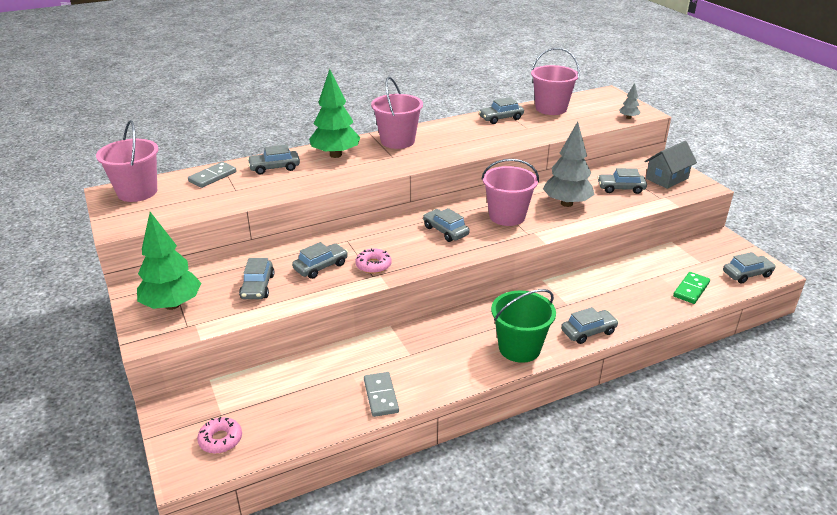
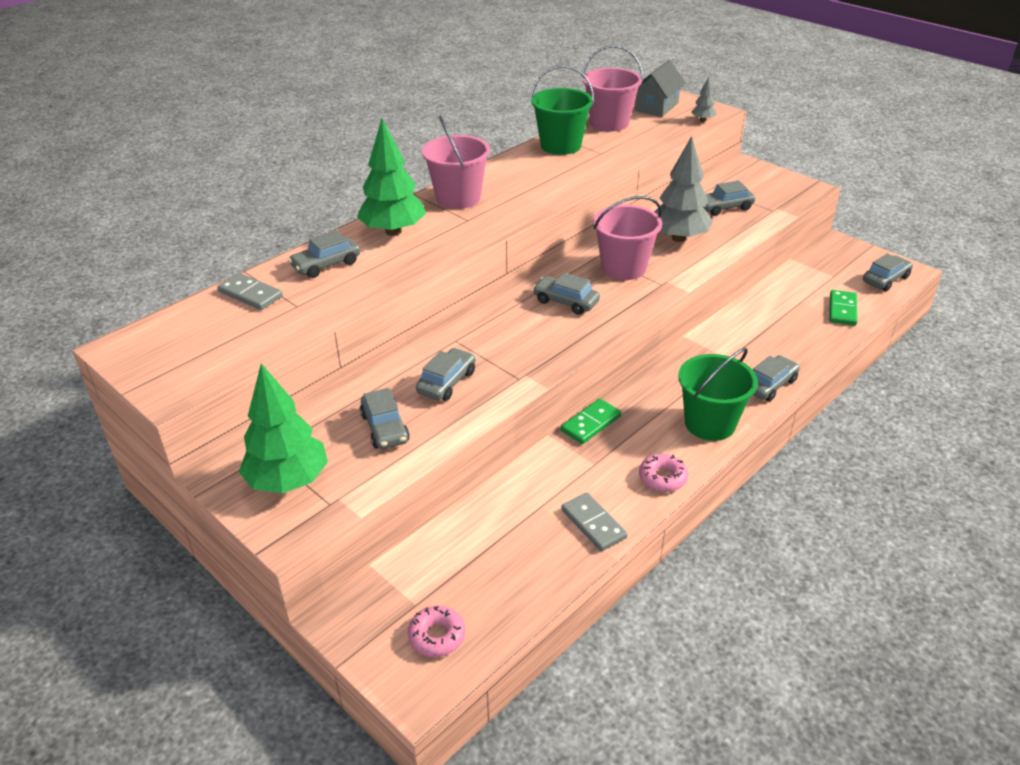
camera: 20 degrees left, 5 degrees up
pink bucket [96,120,159,202] -> none
grey domino [188,162,237,188] -> grey domino turned 75 degrees counterclockwise [217,273,283,310]
pink donut [355,248,391,274] -> pink donut moved to [639,454,688,492]
grey car [479,97,524,124] -> green bucket [530,65,594,155]
grey house [644,141,697,189] -> grey house moved to [635,60,685,117]
none -> green domino [561,399,621,444]

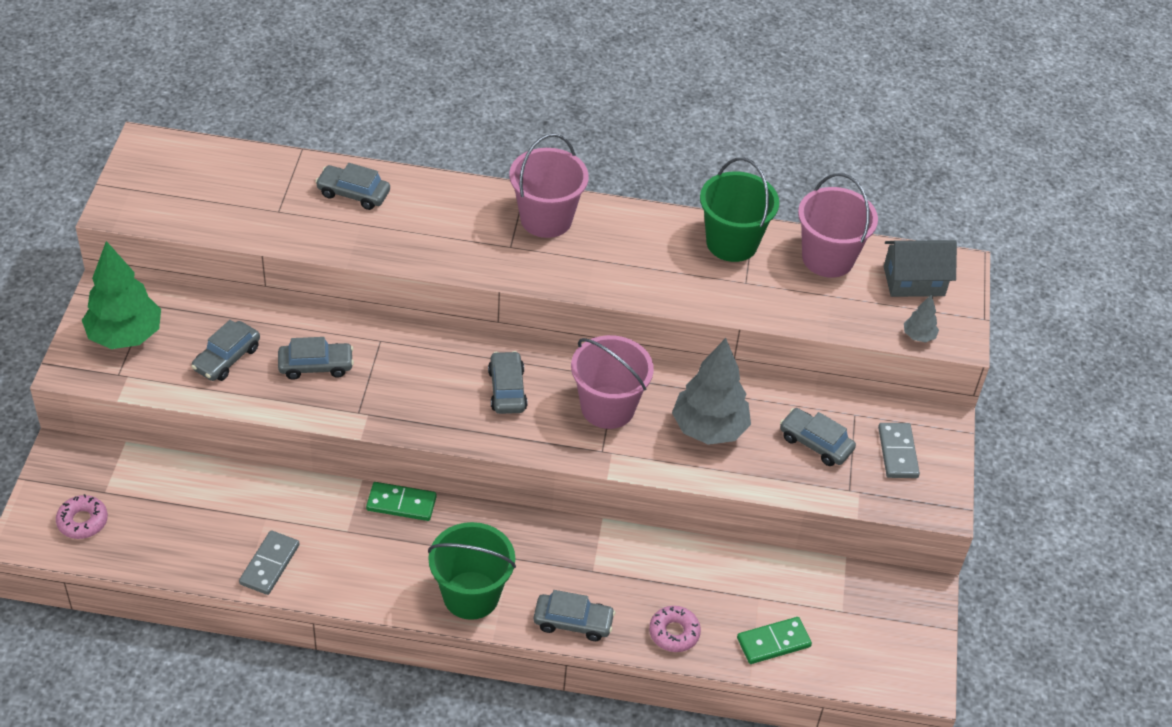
camera: 50 degrees right, 10 degrees up
grey domino [217,273,283,310] -> grey domino moved to [878,423,920,478]
green tree [357,118,426,236] -> none
pink donut [639,454,688,492] -> pink donut moved to [649,606,701,652]
grey car [863,254,913,291] -> none

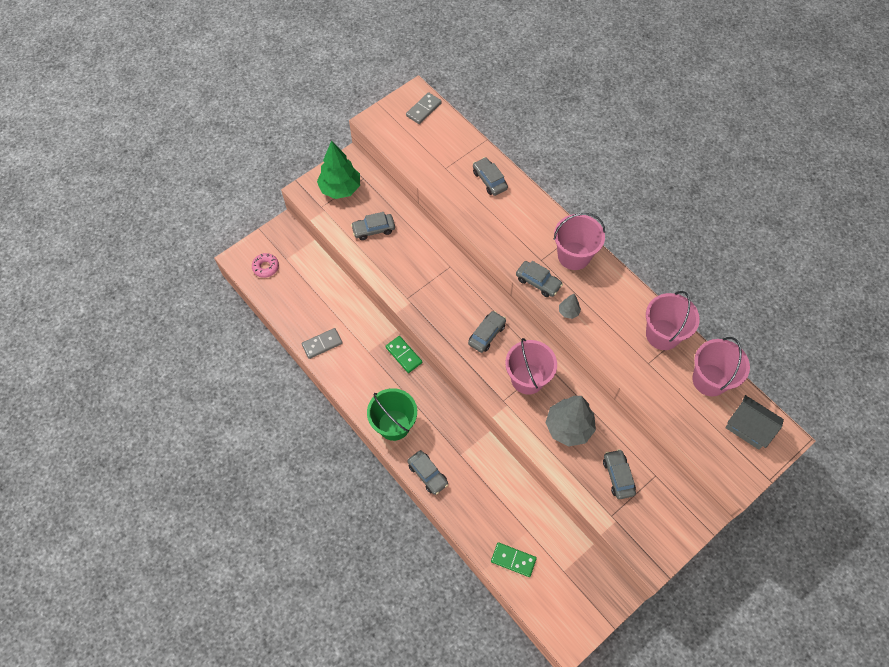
camera: 45 degrees right, 15 degrees up
grey car [278,337,354,380] -> grey car moved to [516,261,563,297]
pink donut [649,606,701,652] -> none
green bucket [700,158,779,262] -> pink bucket [646,291,700,350]
grey domino [878,423,920,478] -> grey domino moved to [406,92,442,124]
grey tree [904,294,939,343] -> grey tree moved to [559,294,581,319]

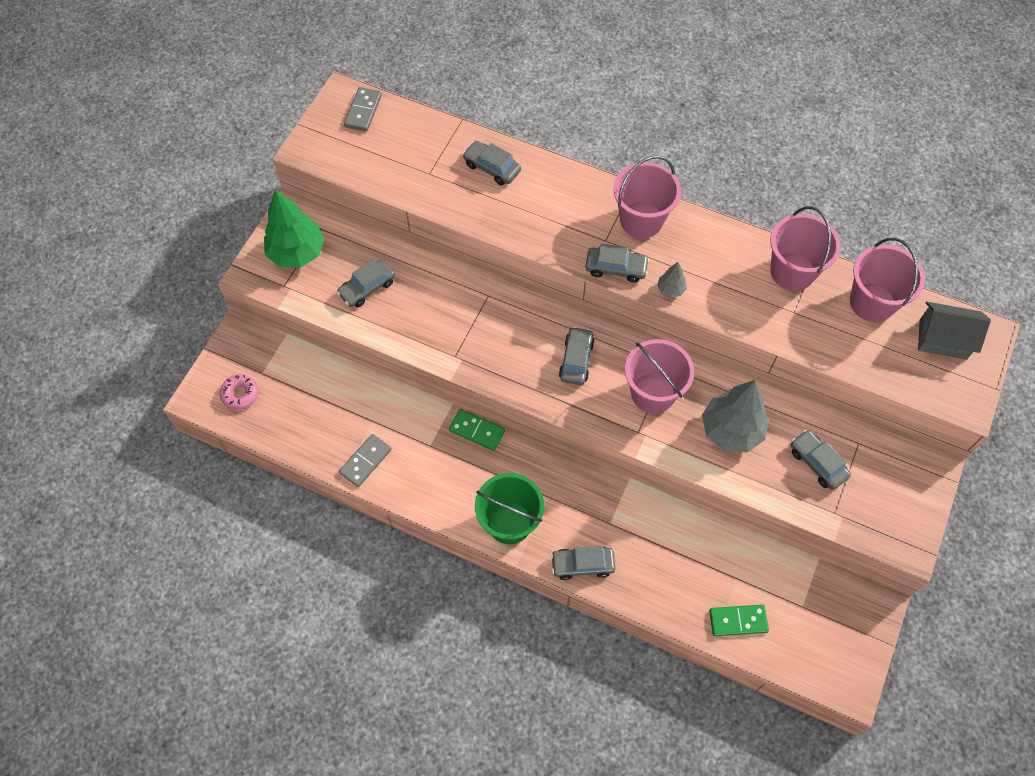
camera: 25 degrees left, 0 degrees up
grey car [407,450,448,495] -> grey car turned 150 degrees clockwise [551,546,616,580]

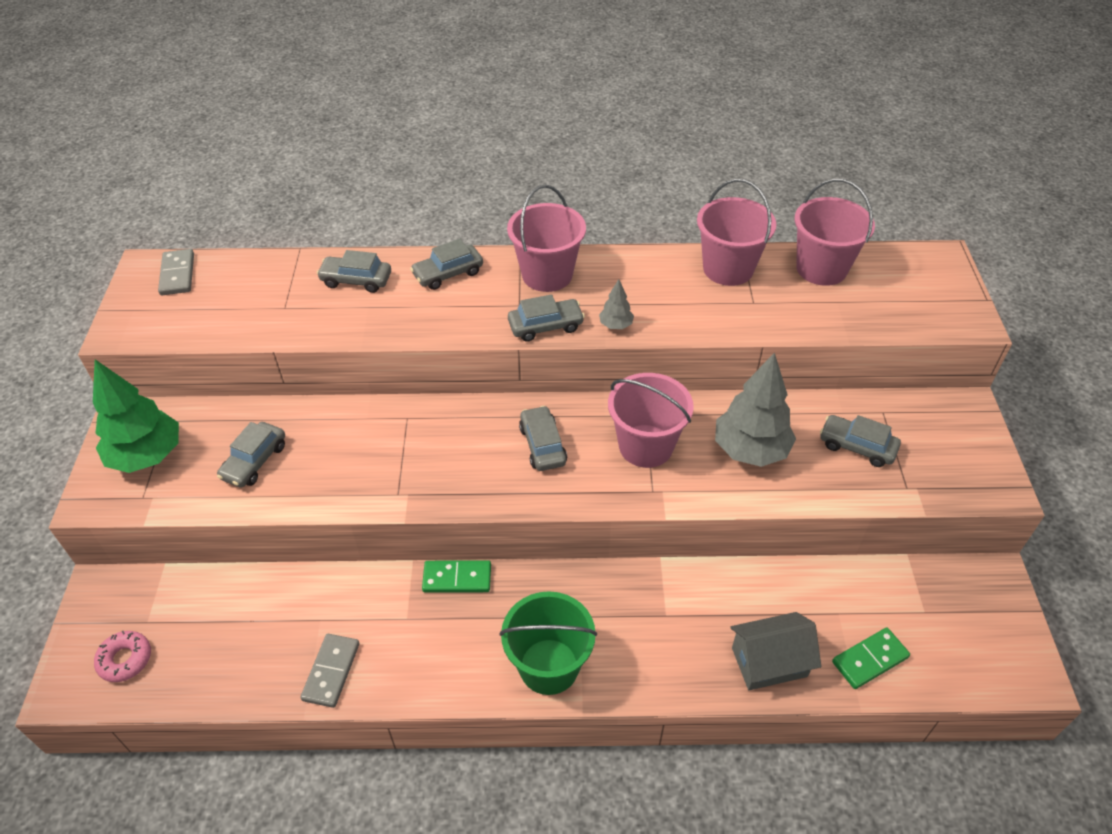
camera: 25 degrees left, 15 degrees down
grey car [551,546,616,580] -> grey car moved to [410,239,483,290]
grey house [918,302,991,360] -> grey house moved to [730,612,821,690]

